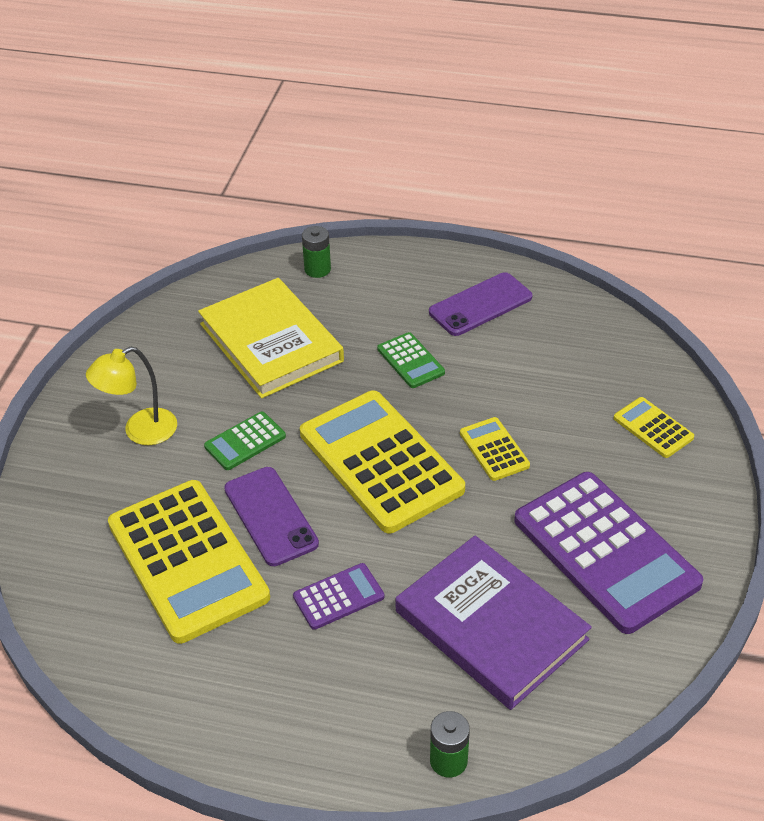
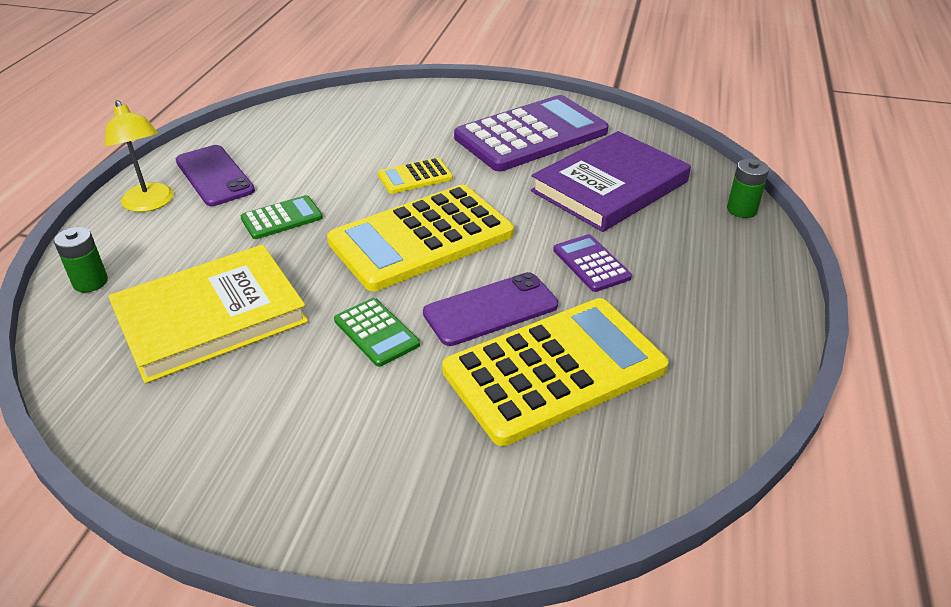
camera: 90 degrees left, 5 degrees down
yellow lamp [86,346,177,445] -> yellow lamp moved to [105,100,174,212]
yellow calculator [614,397,694,458] -> none

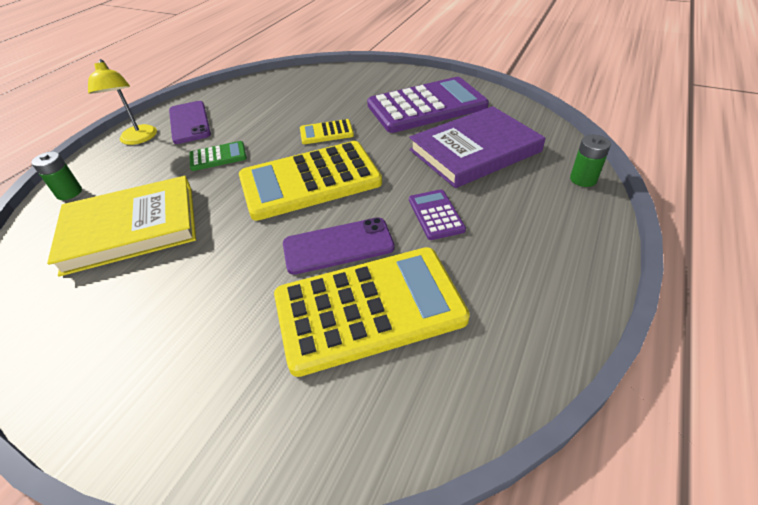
camera: 15 degrees right, 5 degrees up
green calculator [334,298,420,367] -> none

